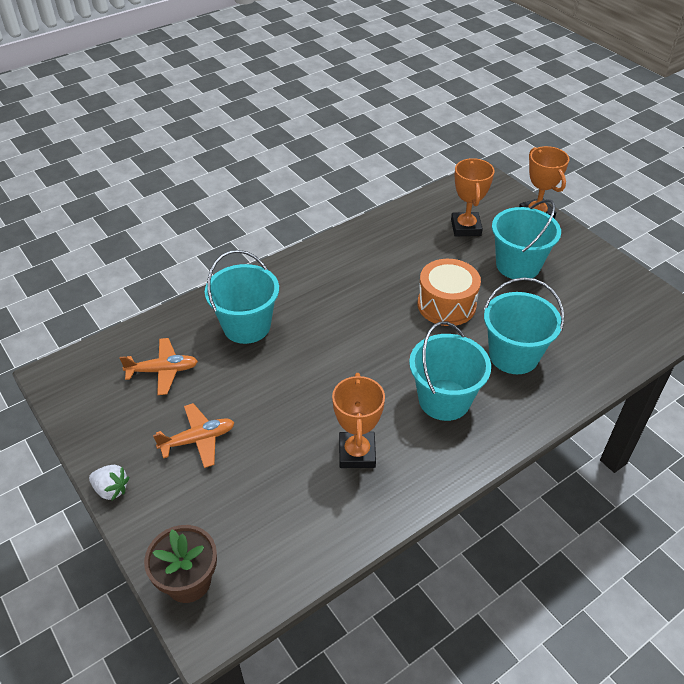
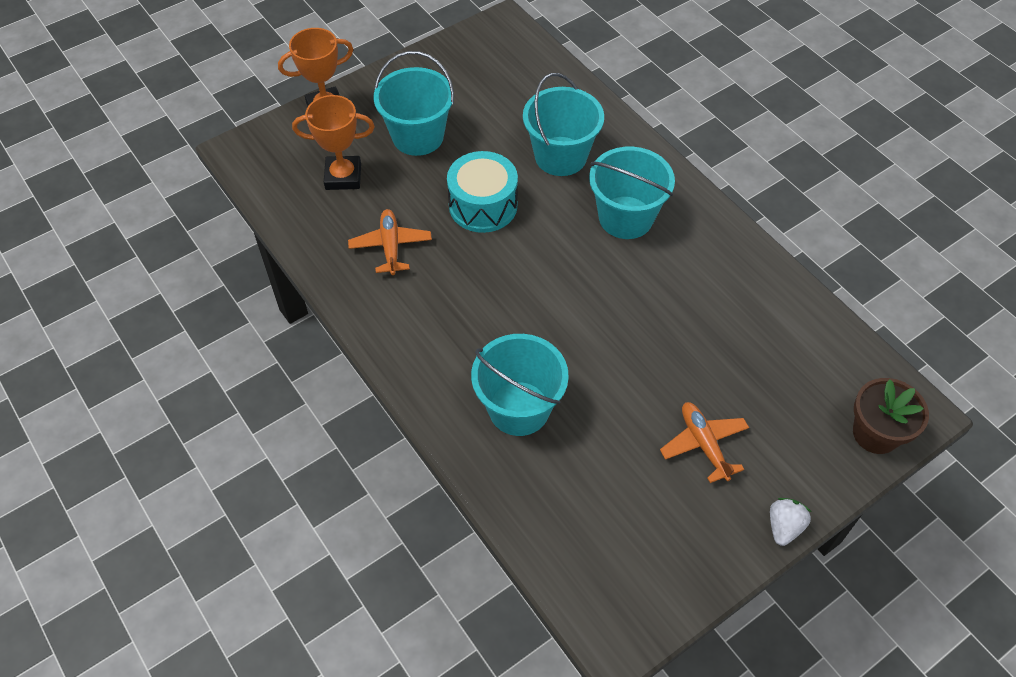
camera: 90 degrees left, 10 degrees up
orange plane [119,338,198,395] -> orange plane moved to [348,209,432,275]
orange trophy [332,373,385,468] -> none
orange drum [418,259,481,326] -> turquoise drum [447,151,518,233]

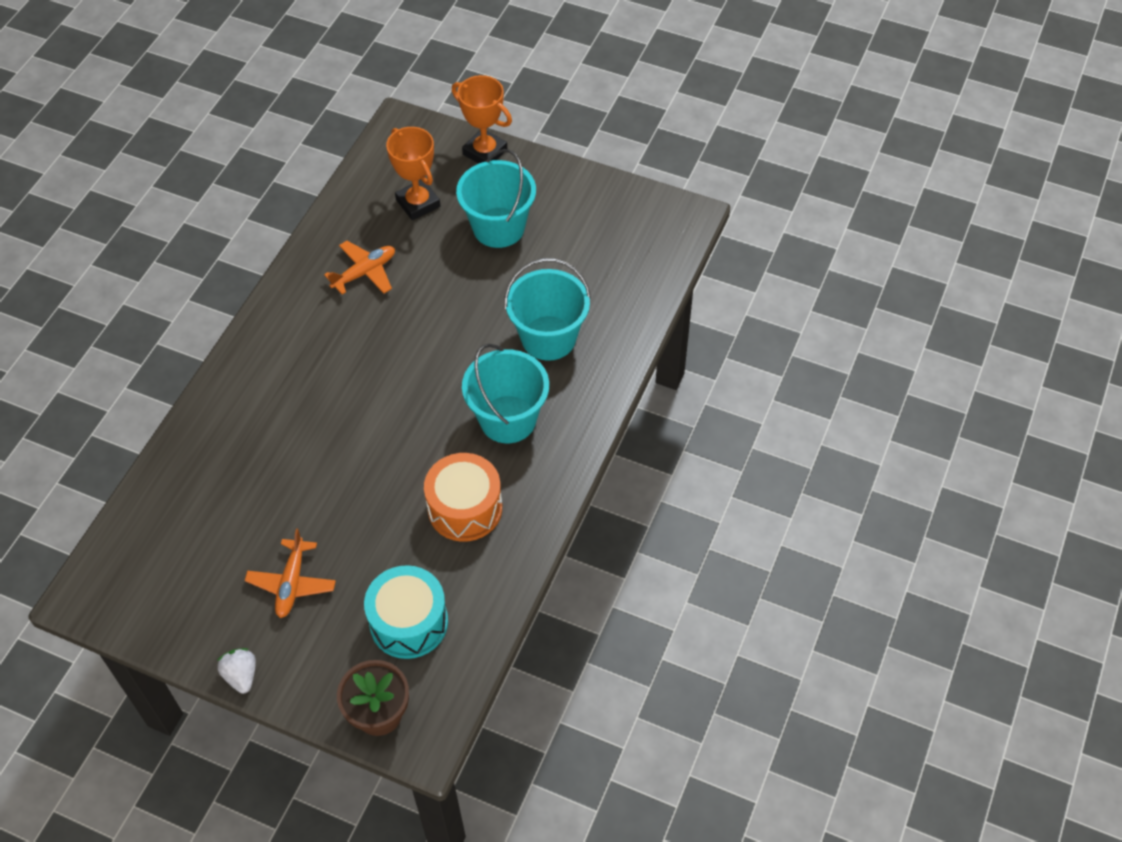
camera: 60 degrees right, 0 degrees up
turquoise drum [447,151,518,233] -> turquoise drum moved to [364,565,448,659]
turquoise bucket [471,334,569,436] -> none
orange plane [660,402,749,483] -> orange plane turned 150 degrees clockwise [245,528,336,618]
white strawberry [770,498,811,546] -> white strawberry turned 105 degrees counterclockwise [217,648,256,694]
none -> orange drum [424,453,502,542]

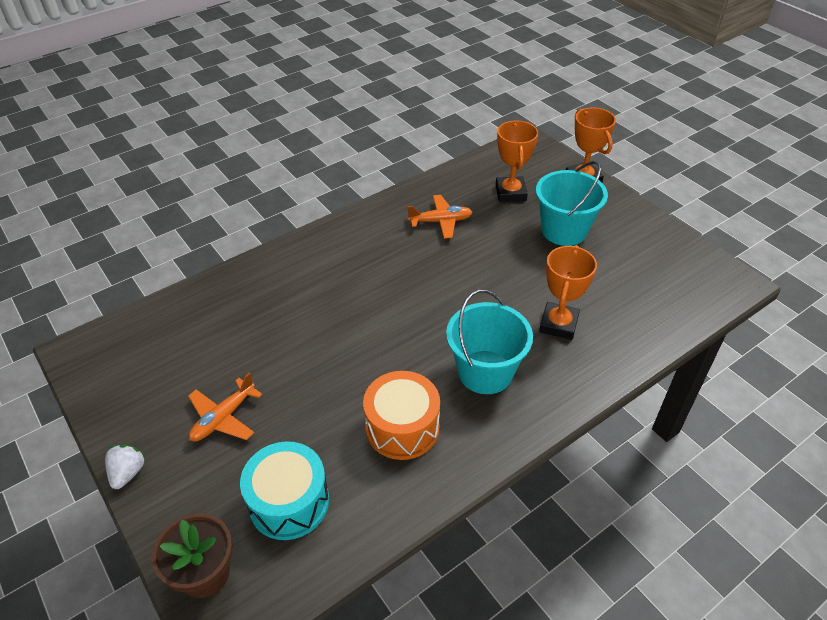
camera: 30 degrees right, 10 degrees down
turquoise bucket [504,258,591,361] -> orange trophy [539,245,597,340]

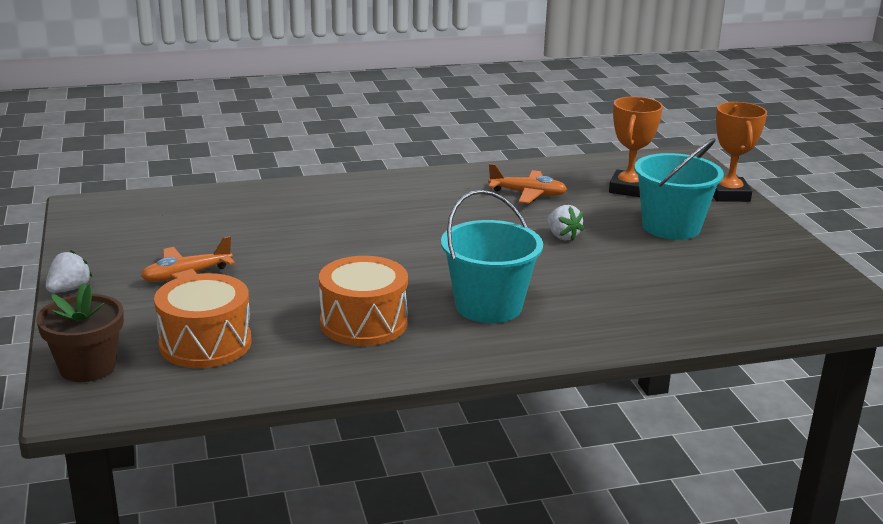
camera: 20 degrees right, 20 degrees down
turquoise drum [240,442,329,540] -> orange drum [154,273,252,368]
orange trophy [539,245,597,340] -> none
none -> white strawberry [547,205,584,241]

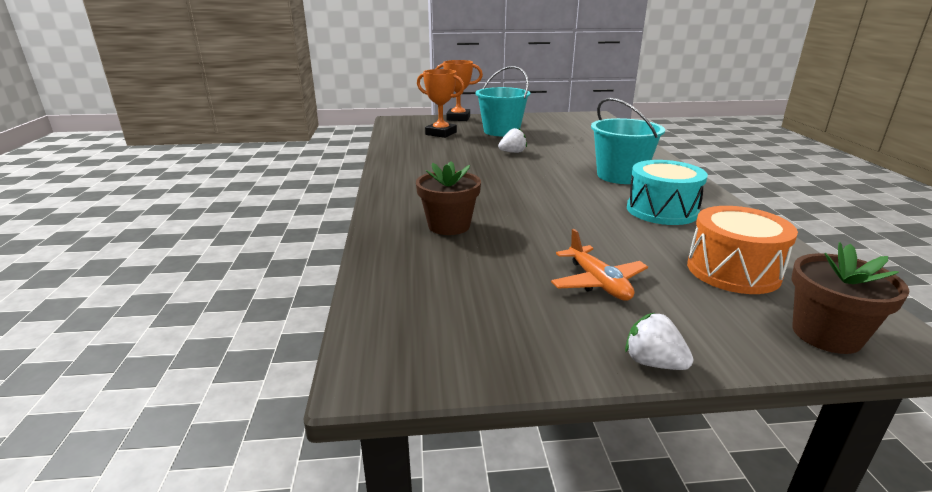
camera: 80 degrees left, 0 degrees up
orange drum [319,256,408,346] -> turquoise drum [627,160,708,225]
orange plane [488,163,567,204] -> none
none -> brown flower pot [416,161,481,235]

